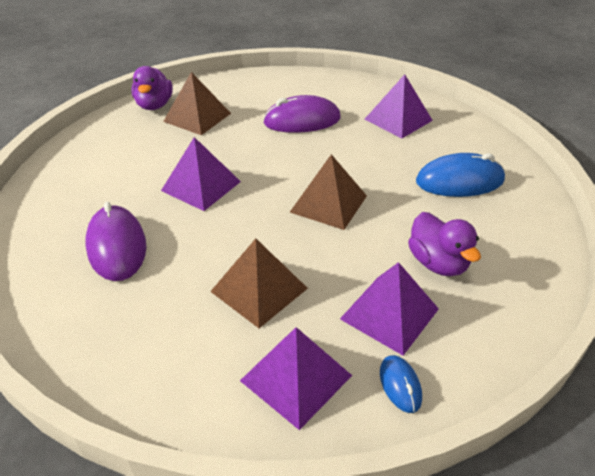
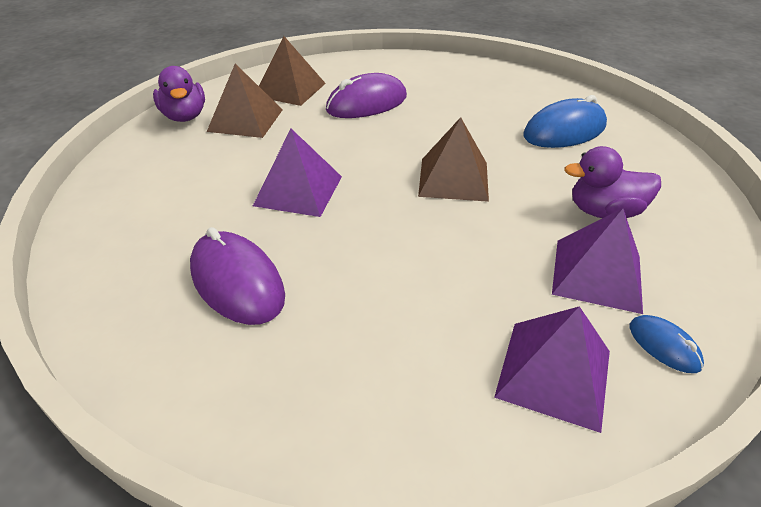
camera: 20 degrees left, 0 degrees up
brown pyramid [210,238,308,328] -> brown pyramid moved to [259,36,326,106]
purple pyramid [364,74,433,138] -> none
purple duck [408,212,481,276] -> purple duck turned 135 degrees clockwise [564,146,661,218]

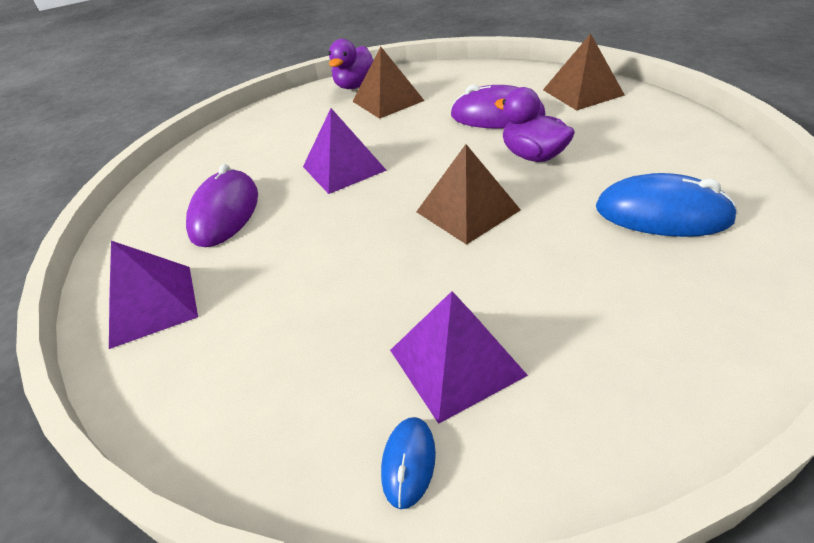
camera: 50 degrees right, 0 degrees up
brown pyramid [259,36,326,106] -> brown pyramid moved to [543,33,625,111]
purple pyramid [494,306,610,433] -> purple pyramid moved to [109,241,198,349]
purple duck [564,146,661,218] -> purple duck moved to [495,87,575,162]

